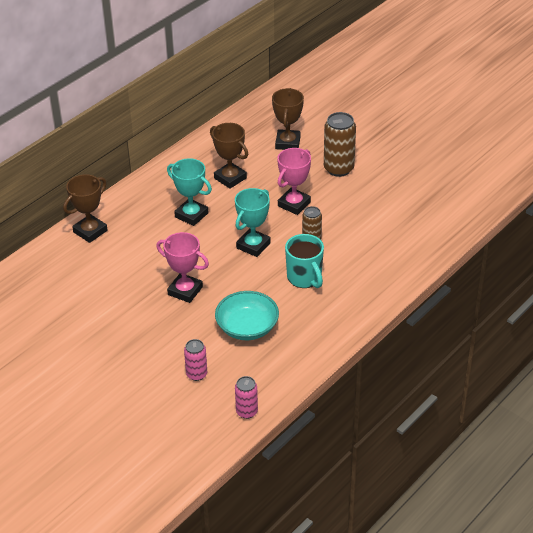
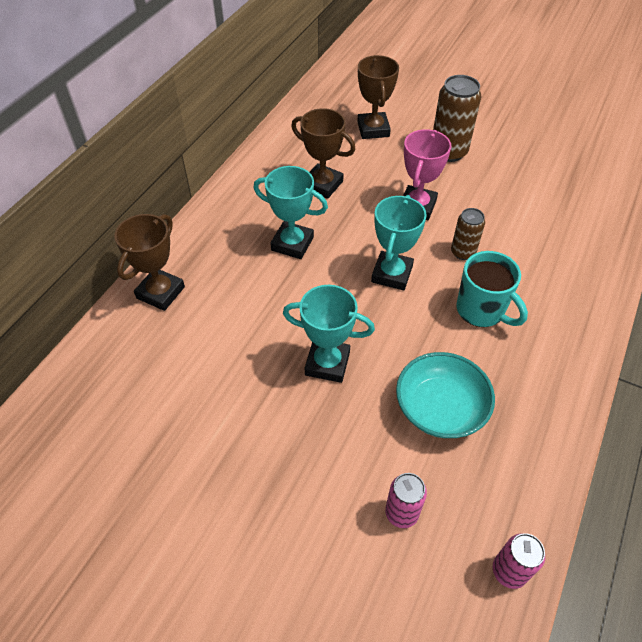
camera: 15 degrees left, 10 degrees up
pink trophy [156,232,209,303] -> turquoise trophy [283,285,375,383]

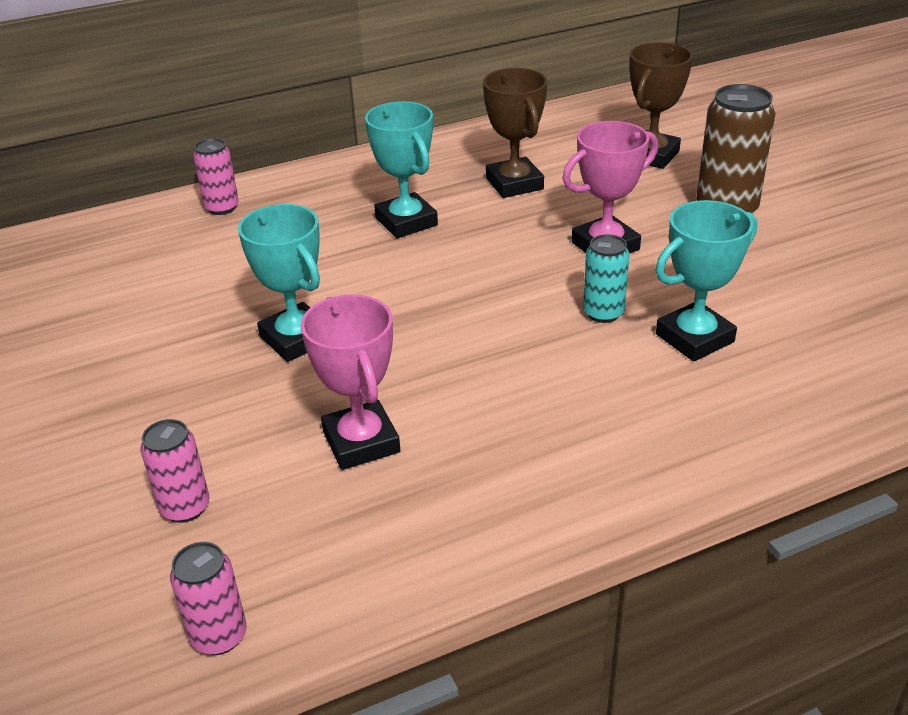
camera: 40 degrees right, 15 degrees down
brown trophy [114,214,185,311] -> pink can [193,138,239,215]
turquoise trophy [371,195,427,291] -> turquoise trophy moved to [655,200,757,362]
turquoise bowl [396,352,495,438] -> pink trophy [301,294,400,470]
brown can [451,208,485,260] -> turquoise can [583,234,629,323]
turquoise mug [456,251,528,327] -> none

